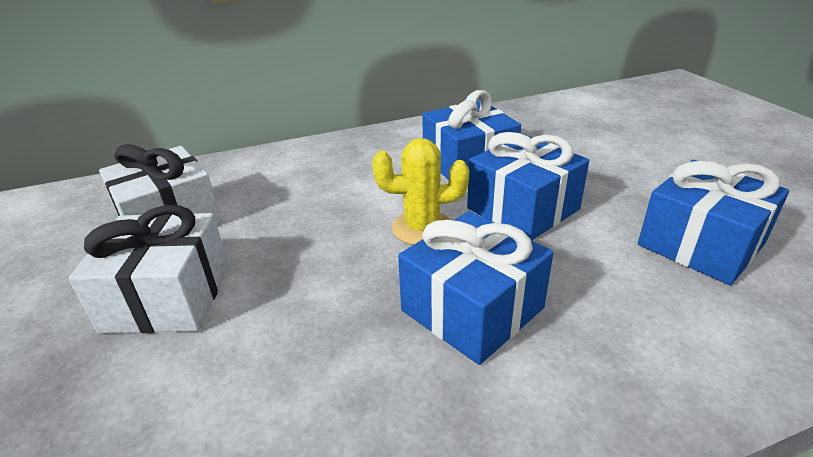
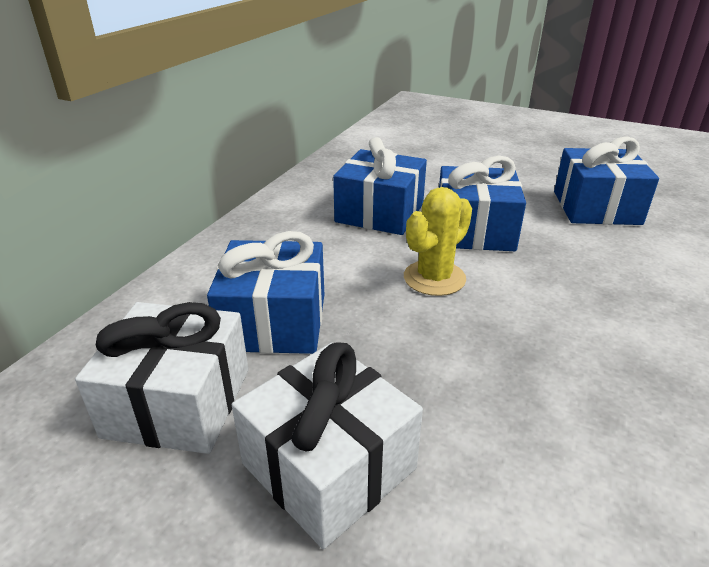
camera: 45 degrees left, 0 degrees up
blue gift [398,211,553,365] -> blue gift moved to [207,231,324,354]

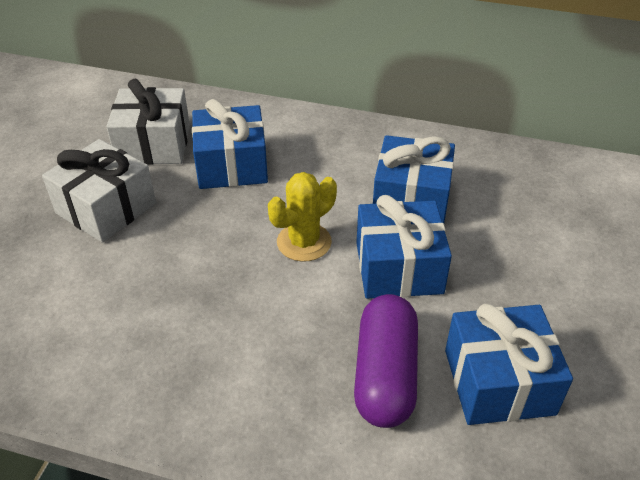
camera: 80 degrees right, 10 degrees up
yellow cactus [404,187,472,296] -> yellow cactus turned 75 degrees counterclockwise [268,172,337,262]
none -> purple capsule [354,294,418,428]

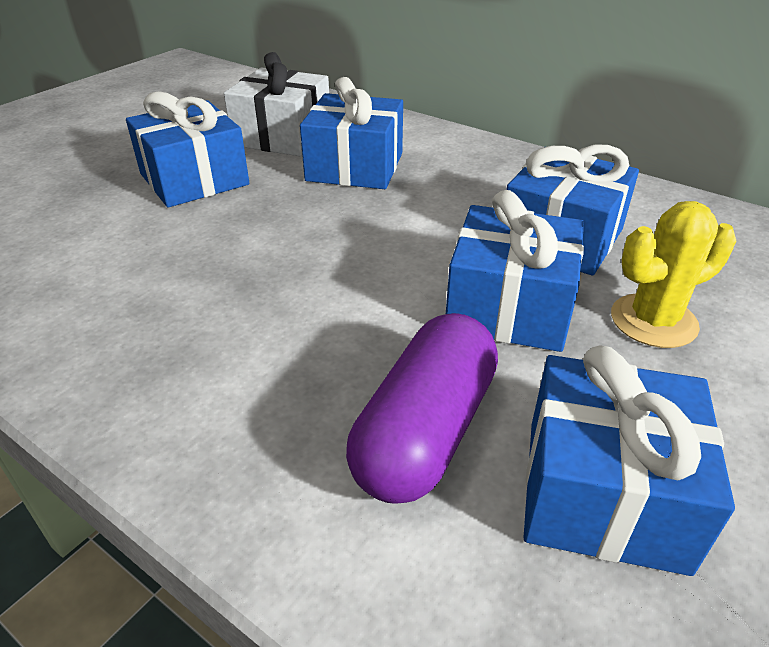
camera: 20 degrees right, 5 degrees down
white gift [42,139,156,243] -> blue gift [126,91,249,207]
yellow cactus [268,172,337,262] -> yellow cactus moved to [611,201,736,348]

